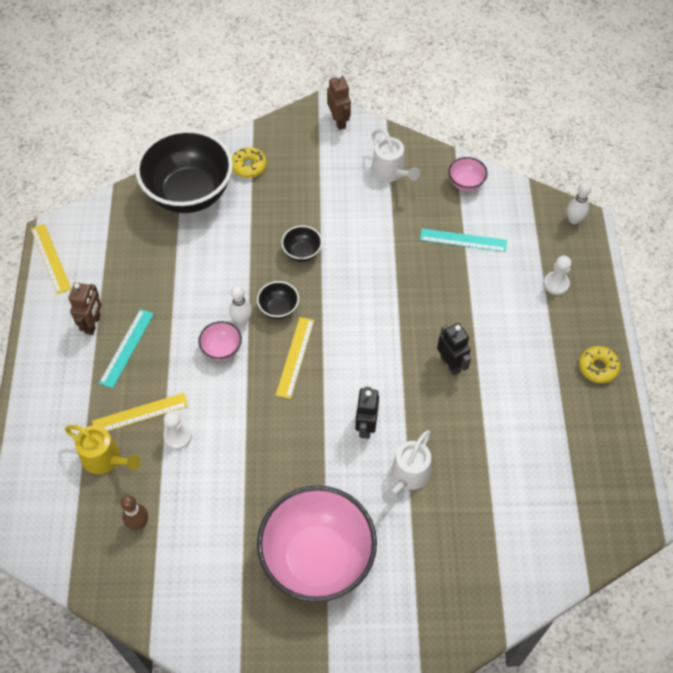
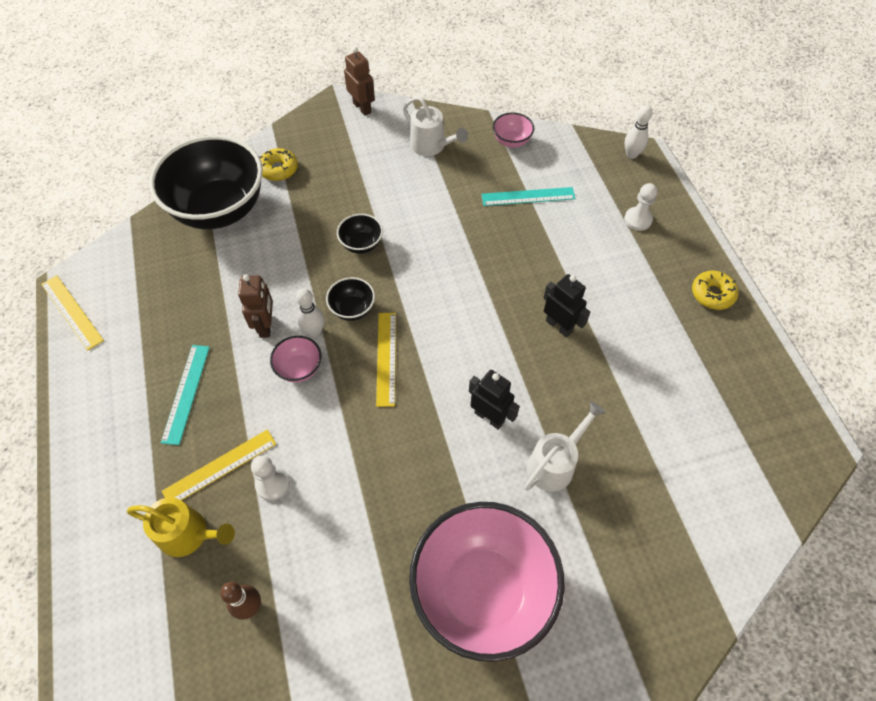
camera: 15 degrees left, 0 degrees up
brown robot [68,282,102,335] -> brown robot moved to [238,274,273,338]
black robot [355,387,379,439] -> black robot turned 135 degrees clockwise [469,370,520,430]
white watering can [382,430,431,505] -> white watering can turned 150 degrees counterclockwise [525,401,606,492]

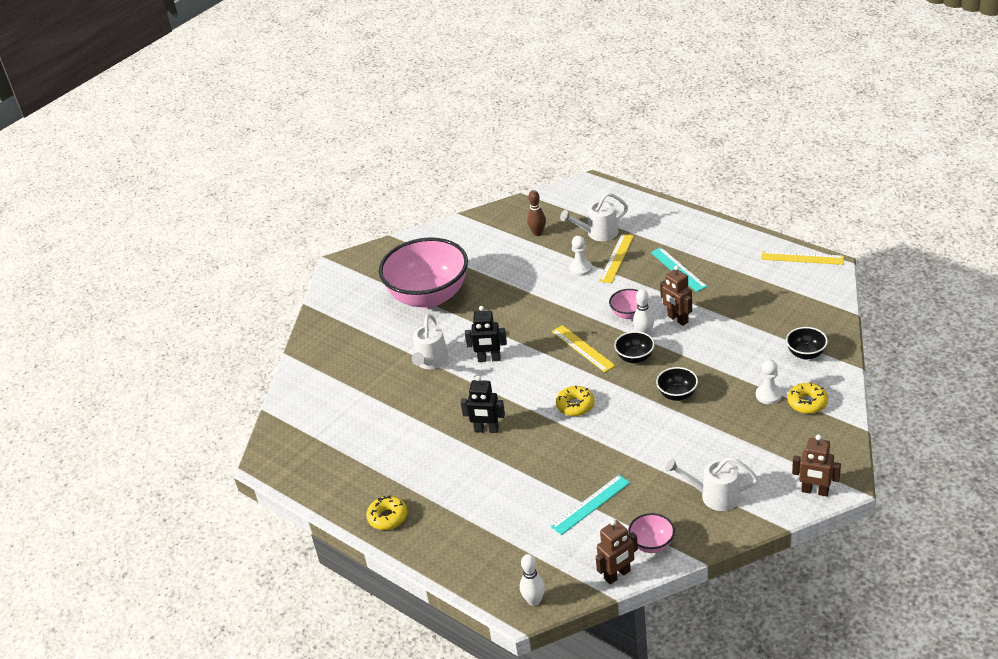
camera: 150 degrees right, 20 degrees down
yellow watering can [127,497,235,557] -> white watering can [560,193,628,241]
black bowl [149,135,263,229] -> black bowl [786,327,828,360], size x0.42
white pawn [624,183,657,231] -> white pawn moved to [756,360,782,404]
none -> yellow donut [556,386,595,416]
none -> brown robot [596,519,638,584]

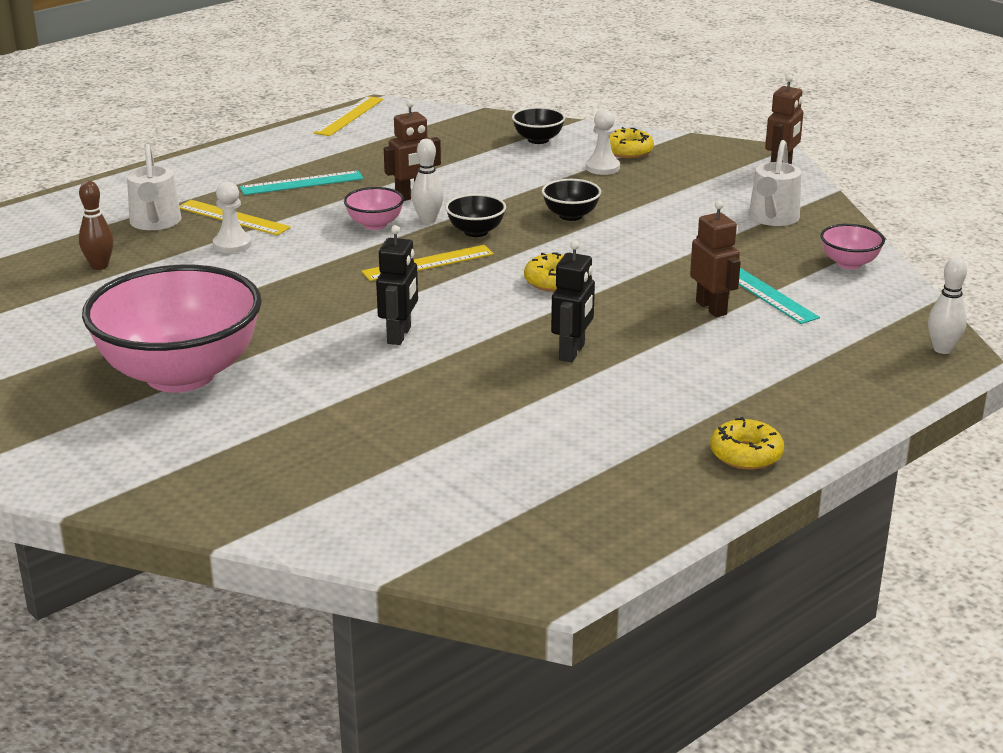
camera: 85 degrees left, 10 degrees down
white watering can [412,314,449,369] -> none
brown robot [596,519,638,584] -> brown robot moved to [690,201,741,317]

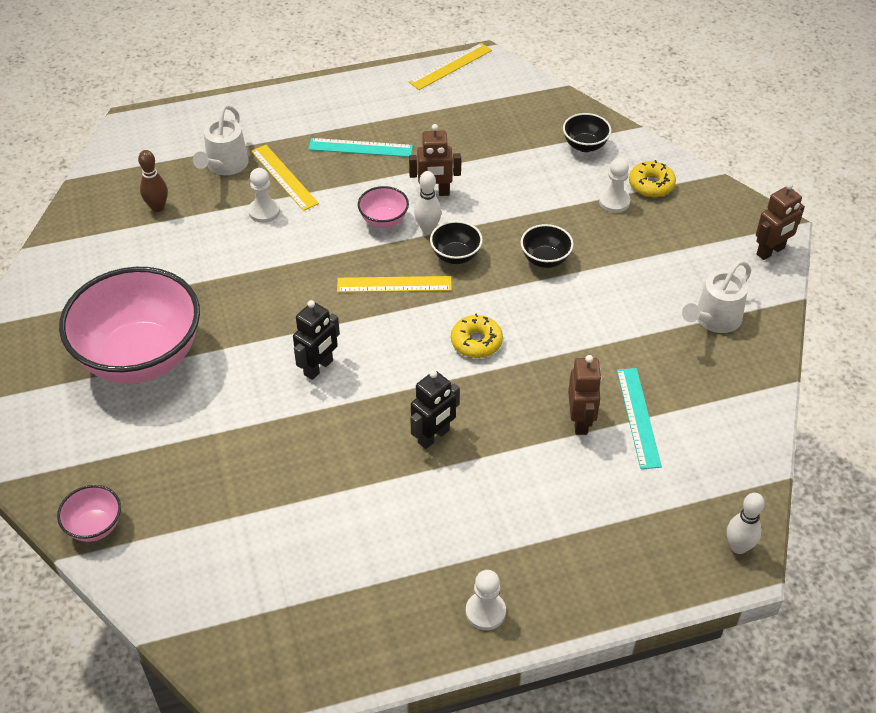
camera: 25 degrees right, 20 degrees up
yellow donut [710,417,784,470] -> white pawn [466,570,506,630]
pink bowl [821,224,885,269] -> pink bowl moved to [57,485,121,542]

